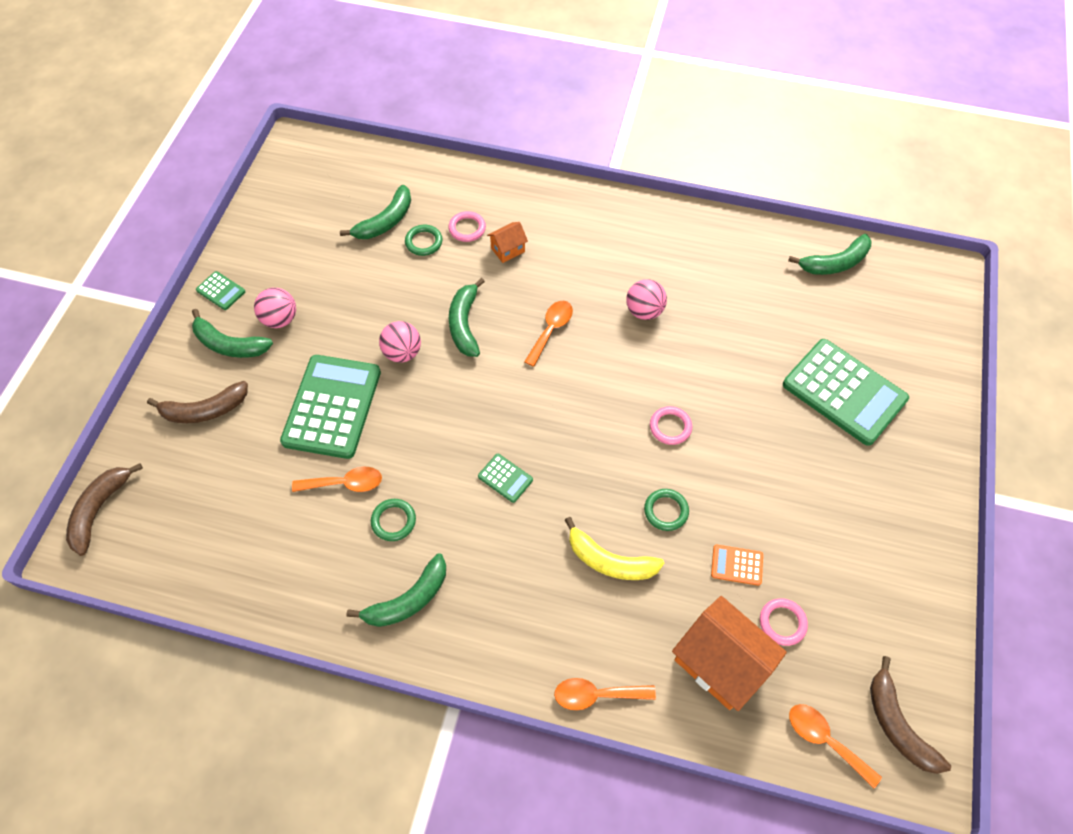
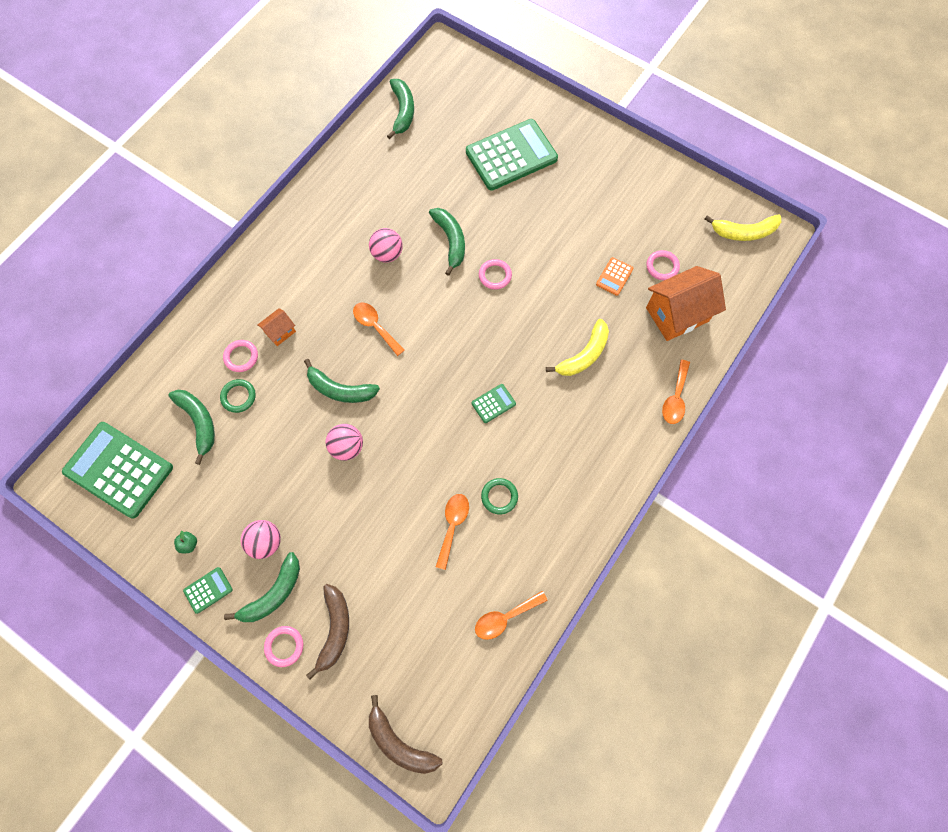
camera: 70 degrees left, 10 degrees up
green calculator [280,355,381,459] -> green calculator moved to [62,422,173,518]
green banana [347,553,446,627] -> green banana moved to [429,208,465,276]
orange house [487,222,528,263] -> orange house turned 60 degrees clockwise [258,308,296,346]
green ring [644,489,689,531] -> none
orange spoon [789,704,882,788] -> orange spoon moved to [475,591,548,640]
brown banana [870,656,951,774] -> yellow banana [704,214,781,241]
none -> green apple [174,531,197,553]
none -> pink ring [264,626,303,667]

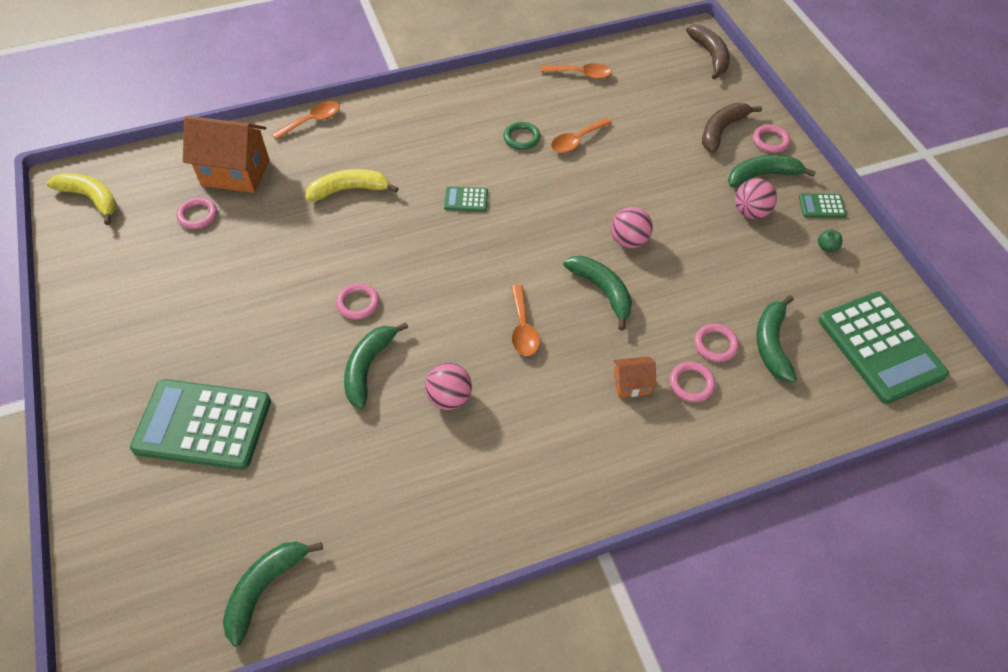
camera: 145 degrees left, 15 degrees down
green ring [220,379,256,413] -> pink ring [694,324,739,362]
orange calculator [596,257,633,296] -> none

